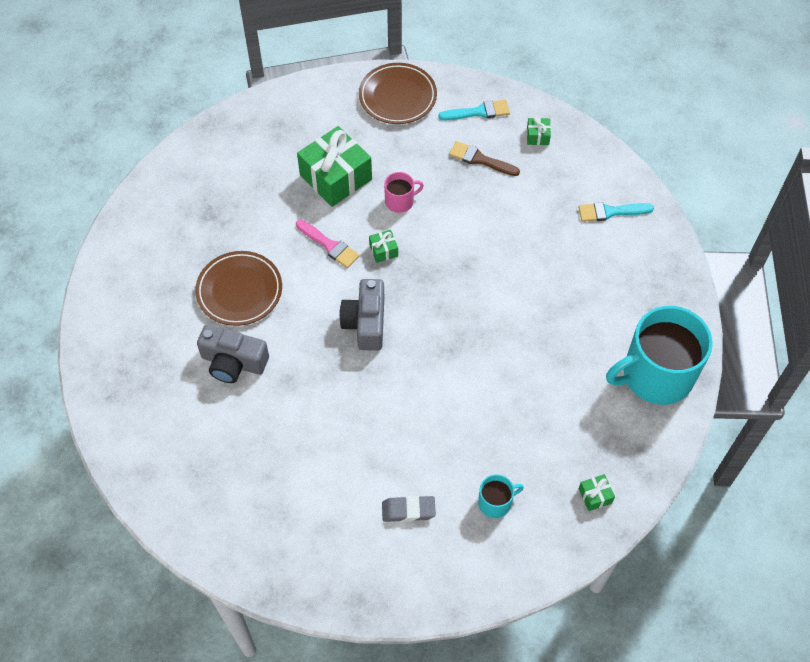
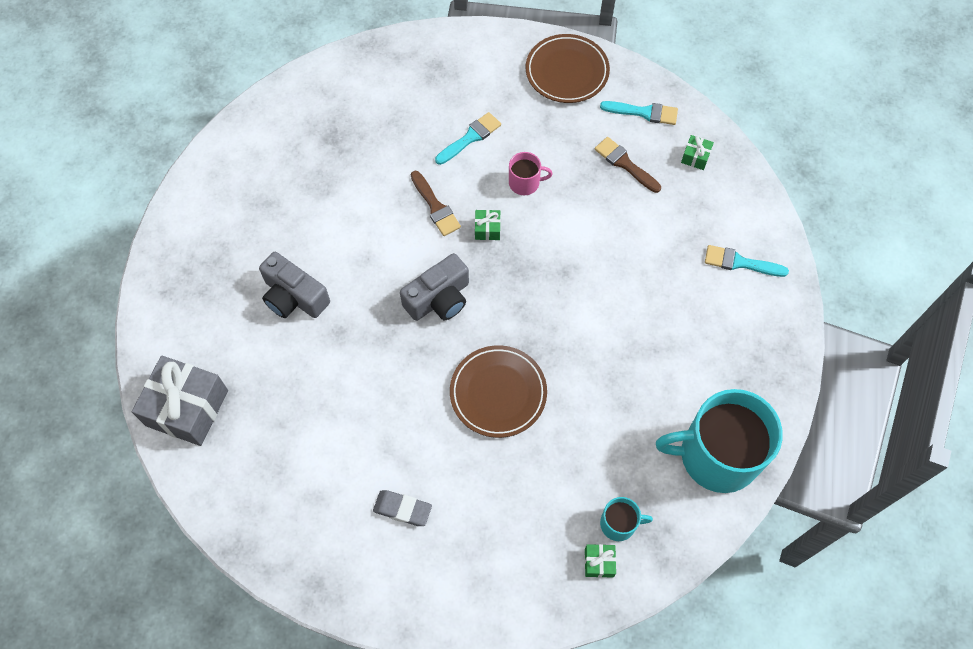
camera: 20 degrees right, 5 degrees up
brown plate [195,251,282,326] -> brown plate moved to [450,345,547,438]
pink brush [296,220,360,268] -> brown brush [411,171,461,236]
green gift [297,126,372,207] -> turquoise brush [435,112,501,165]
grey camera [339,279,384,351] -> grey camera turned 150 degrees counterclockwise [400,253,469,321]
turquoise mug [478,474,524,518] -> turquoise mug moved to [600,497,653,541]
none -> grey gift [132,355,228,446]

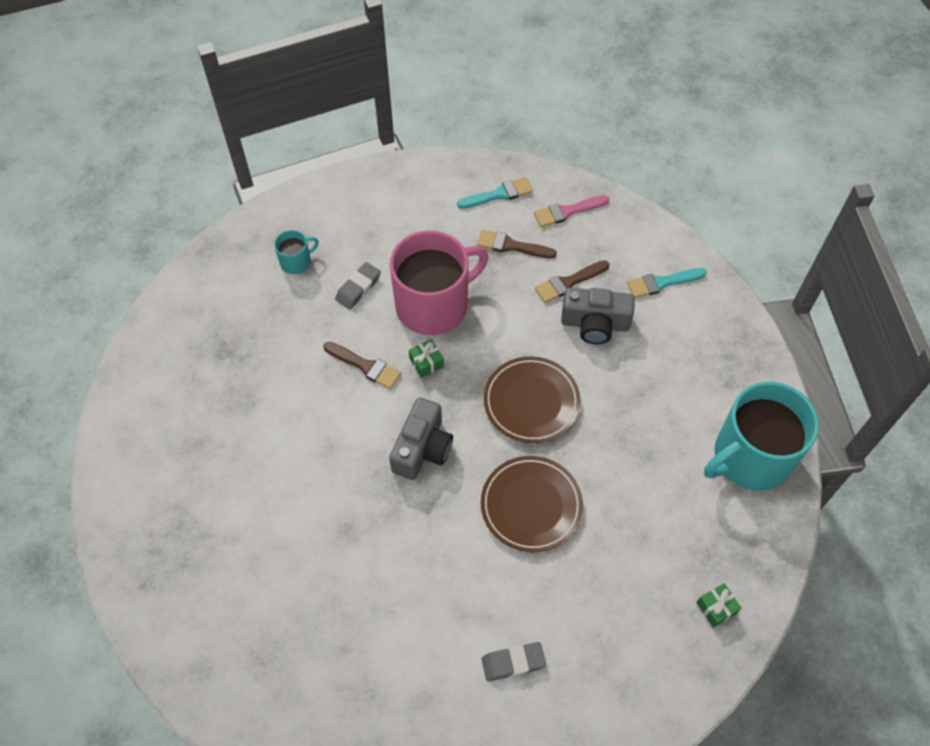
camera: 30 degrees left, 5 degrees down
grey gift [132,355,228,446] -> none
grey camera [259,252,330,318] -> grey camera moved to [561,288,635,344]
turquoise brush [435,112,501,165] -> grey eraser [335,262,381,309]
pink mug [509,152,553,195] -> pink mug [390,231,488,335], size x2.28
brown plate [526,34,610,103] -> brown plate moved to [484,356,581,443]
turquoise mug [600,497,653,541] -> turquoise mug moved to [274,230,319,274]
green gift [681,135,714,170] -> pink brush [534,195,609,227]
none -> brown brush [535,260,609,303]

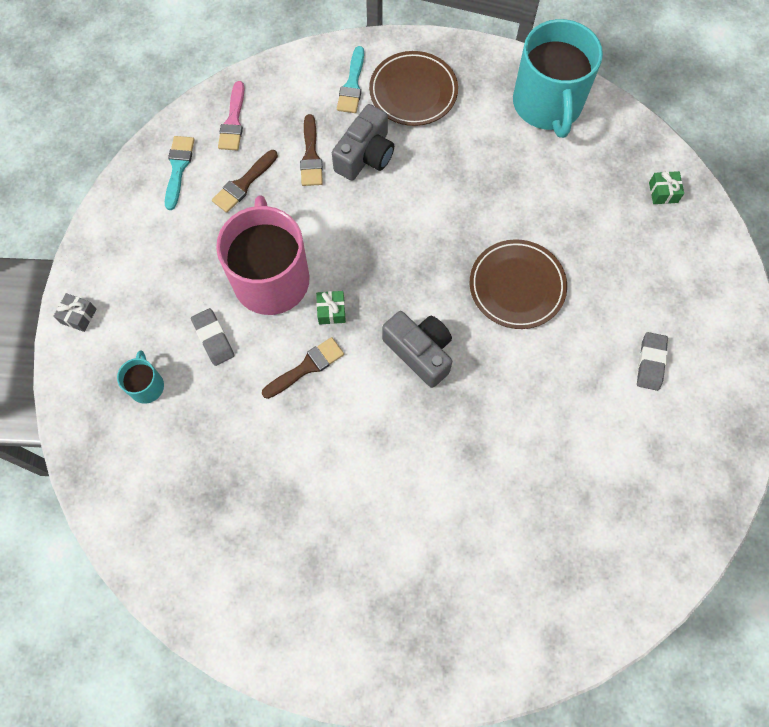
camera: 65 degrees left, 10 degrees up
brown plate [484,356,581,443] -> brown plate moved to [369,51,458,126]
none -> grey gift [53,293,96,332]

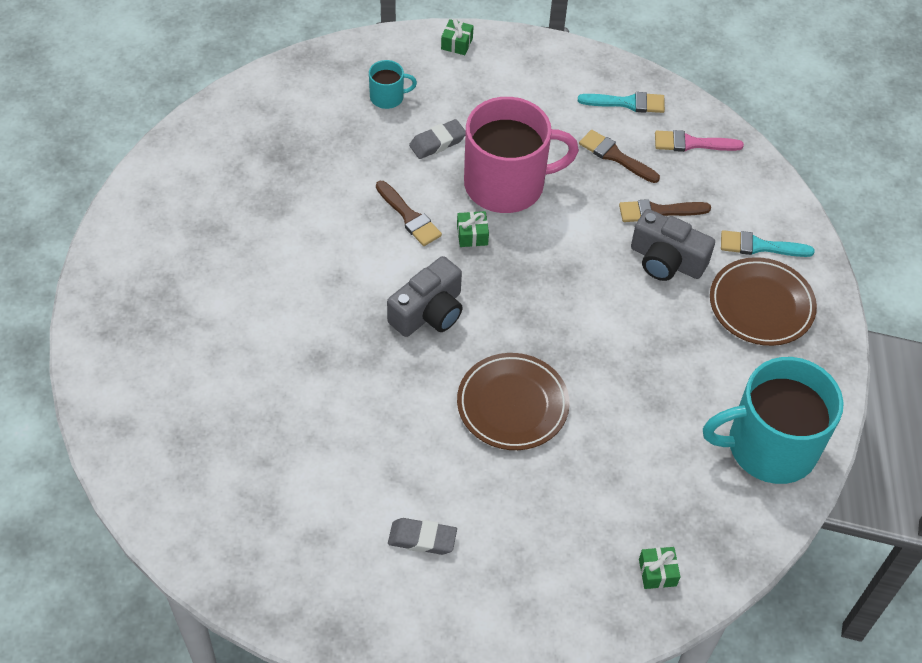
camera: 85 degrees right, 15 degrees down
grey gift [53,293,96,332] -> green gift [441,19,474,55]

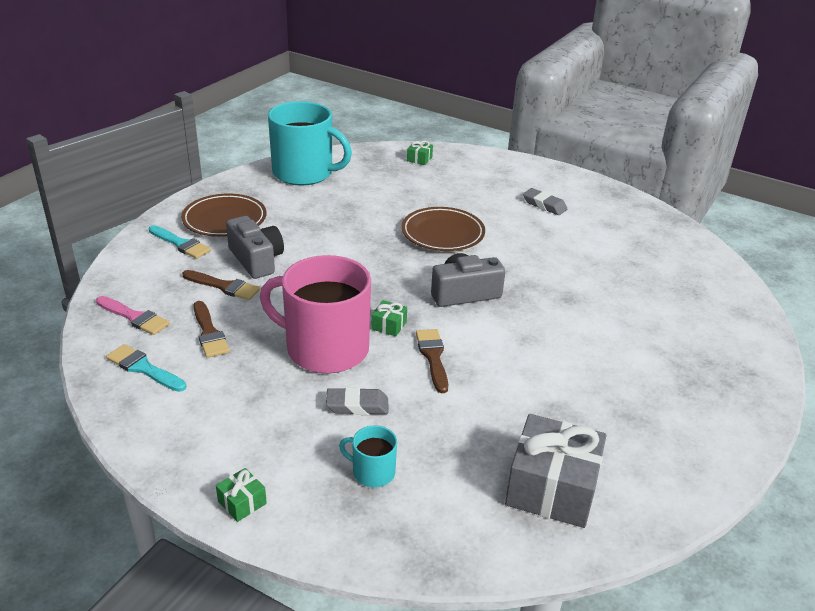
camera: 150 degrees left, 20 degrees down
none -> grey gift [505,414,607,528]

